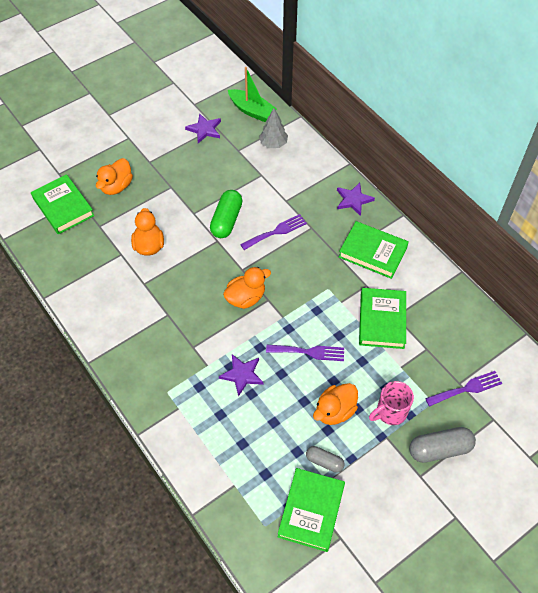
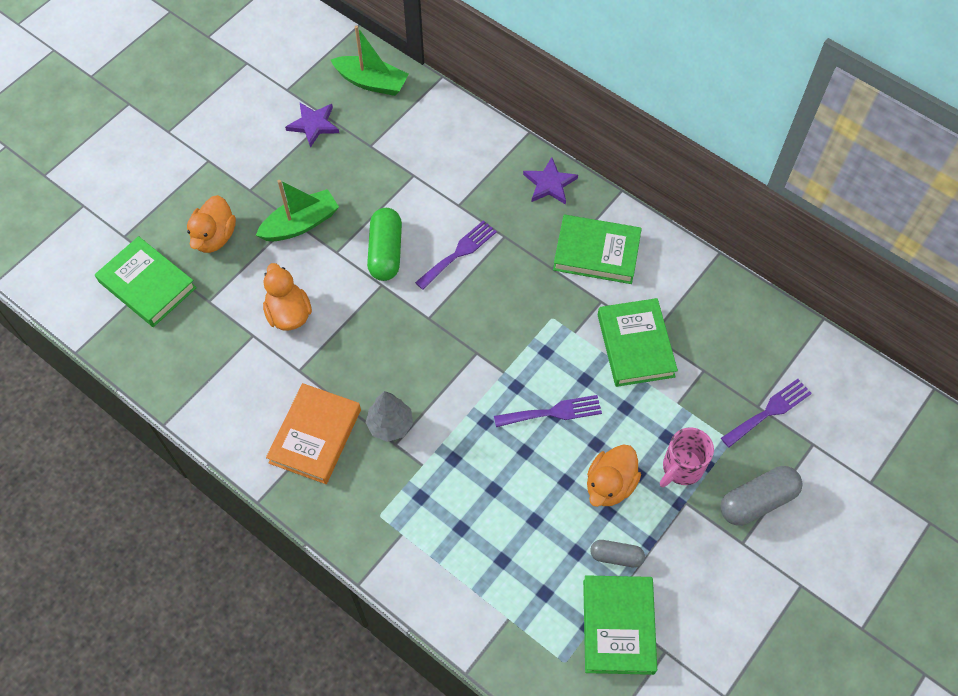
camera: 15 degrees left, 5 degrees up
purple star [219,354,264,397] -> none
orange duck [223,267,271,309] -> none
grey tree [259,108,288,148] -> grey tree moved to [365,391,413,442]
none -> green boat [255,180,339,241]
none -> orange book [266,383,361,484]

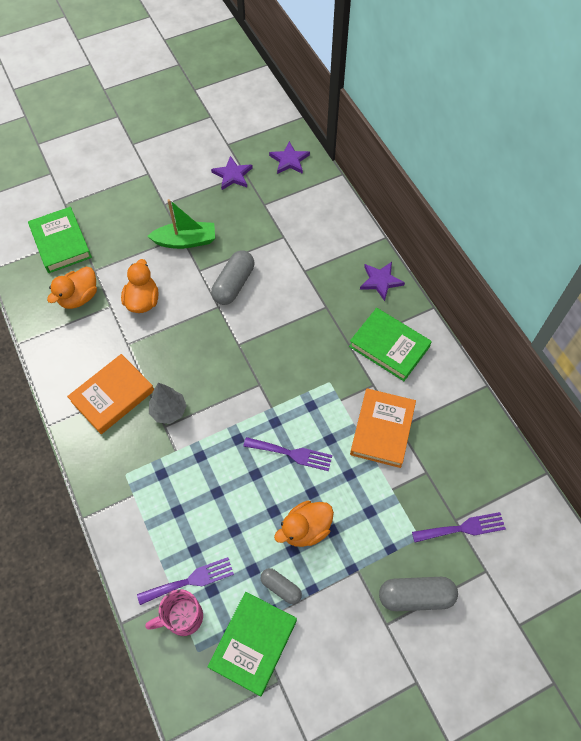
camera: 25 degrees right, 0 degrees up
orange duck [187,195,236,253] -> orange duck moved to [47,267,97,309]
green boat [331,25,409,96] -> purple star [269,141,310,174]
green capsule [367,208,402,281] -> grey capsule [211,251,254,305]
purple fork [415,220,497,290] -> purple fork moved to [137,557,234,605]
green book [598,298,678,387] -> orange book [350,388,416,468]
pink mug [660,428,714,487] -> pink mug moved to [145,589,203,636]

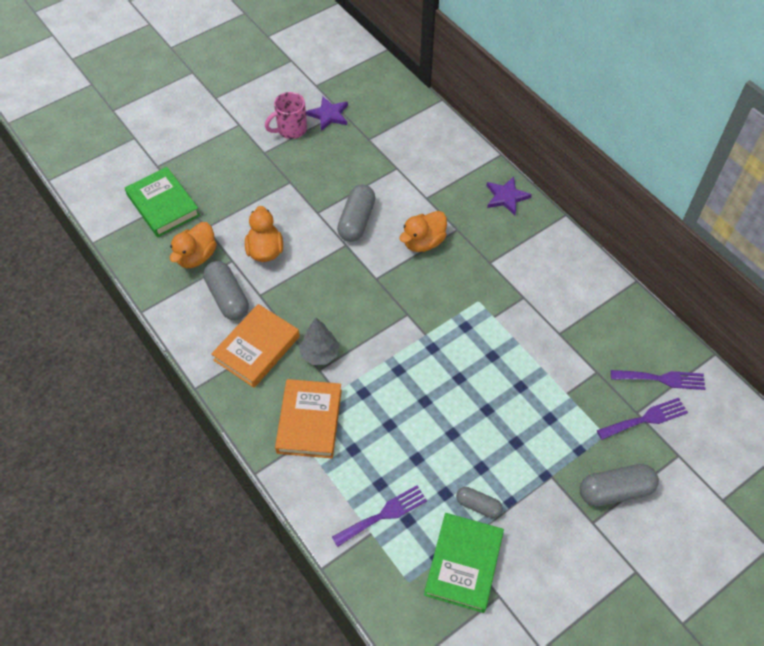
camera: 10 degrees left, 5 degrees down
pink mug [145,589,203,636] -> pink mug moved to [265,92,307,139]
green boat [147,199,215,249] -> none
purple fork [243,437,332,471] -> purple fork moved to [611,370,706,390]
purple star [269,141,310,174] -> none
orange duck [274,501,334,547] -> orange duck moved to [399,211,447,252]
green book [349,308,432,381] -> none
orange book [350,388,416,468] -> orange book moved to [275,379,342,458]
none -> grey capsule [203,261,249,320]

